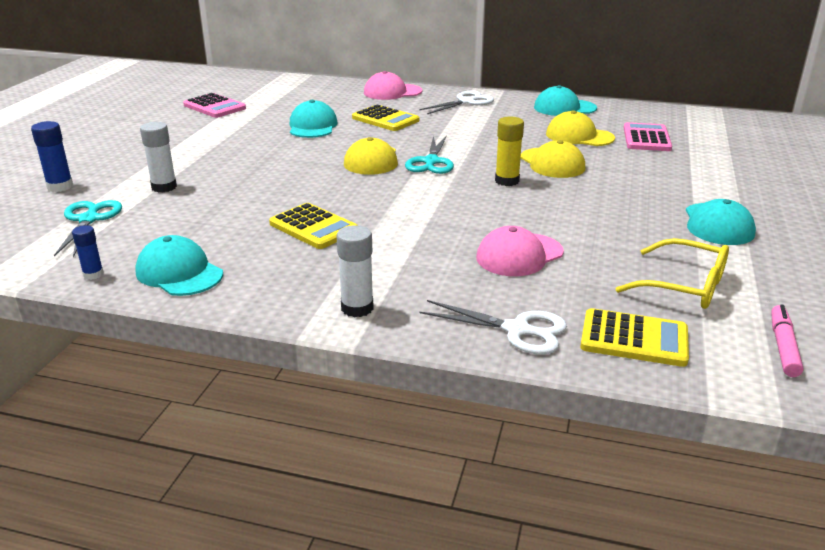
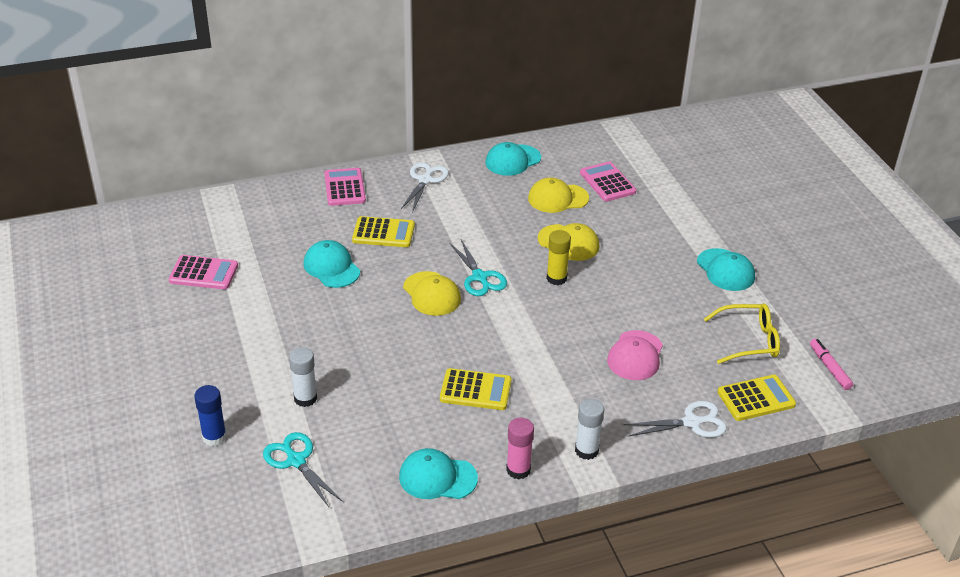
camera: 35 degrees left, 10 degrees up
blue glue stick [72,225,104,280] -> none
pink cap [364,71,422,100] -> pink calculator [324,168,366,206]
none -> pink glue stick [506,418,534,479]

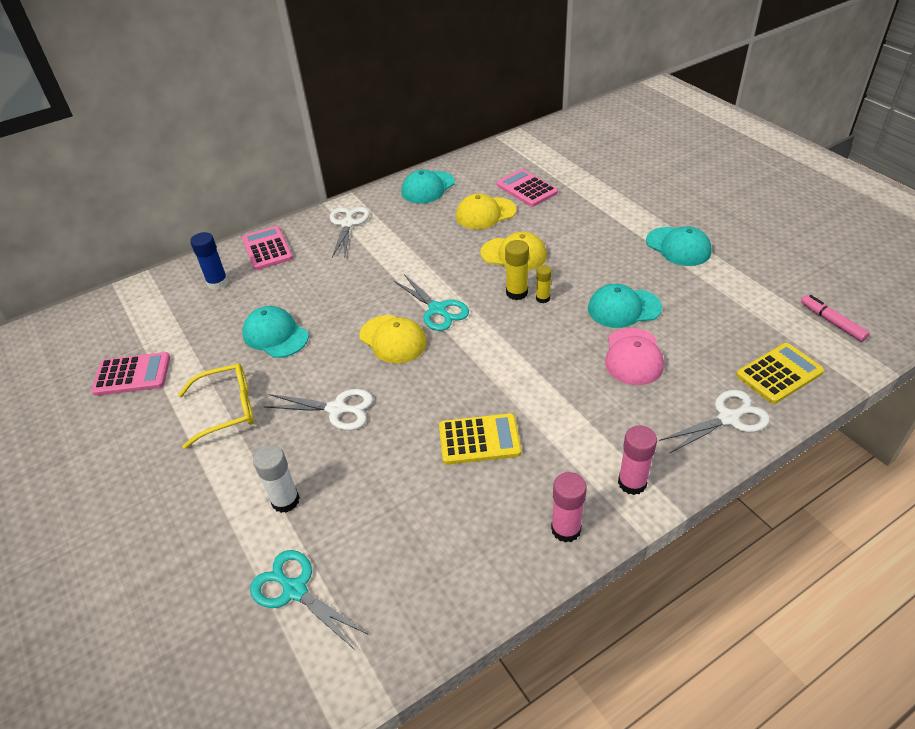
camera: 10 degrees left, 5 degrees up
blue glue stick [194,385,227,446] -> blue glue stick moved to [190,232,228,290]
yellow calculator [352,216,415,247] -> none
turquoise cap [399,448,478,499] -> turquoise cap moved to [588,284,662,328]
white glue stick [575,399,604,460] -> pink glue stick [618,425,657,495]
yellow glasses [704,304,780,364] -> yellow glasses moved to [178,363,254,449]
none -> white scissors [263,389,373,430]
none -> yellow glue stick [536,265,552,303]

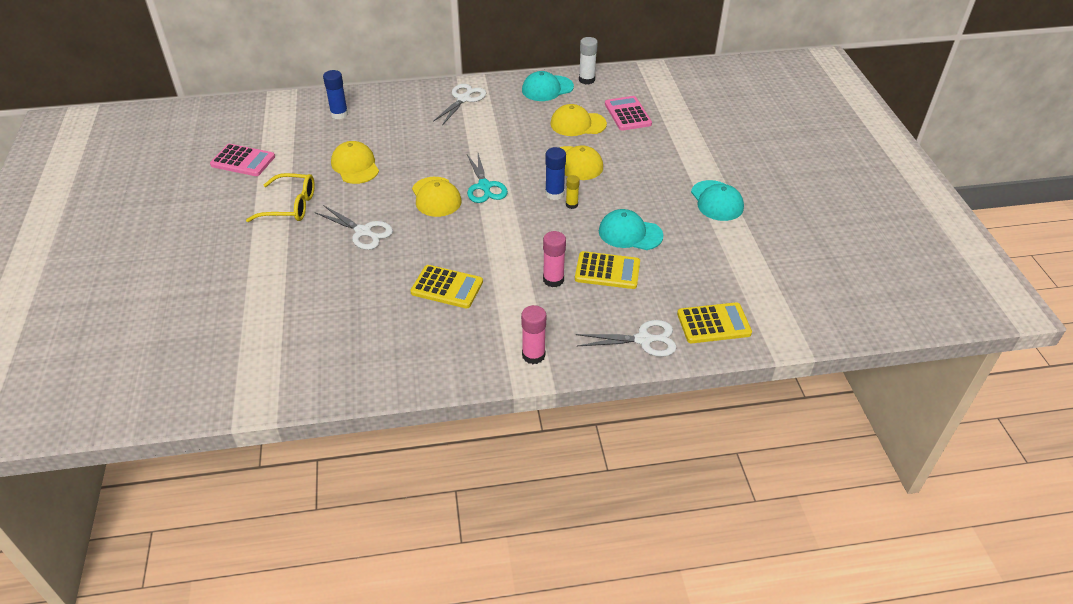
camera: 20 degrees right, 0 degrees up
pink calculator [242,226,293,270] -> none
turquoise cap [243,306,309,358] -> yellow cap [331,141,379,184]
turquoise scissors [250,550,369,650] -> none
white glue stick [253,445,300,513] -> white glue stick moved to [579,37,598,84]
yellow glue stick [505,240,529,300] -> blue glue stick [545,147,566,200]
pink glue stick [551,472,587,543] -> pink glue stick moved to [543,231,566,287]
pink cap [605,328,664,385] -> yellow calculator [575,251,640,289]
pink marker [801,295,870,342] -> none

